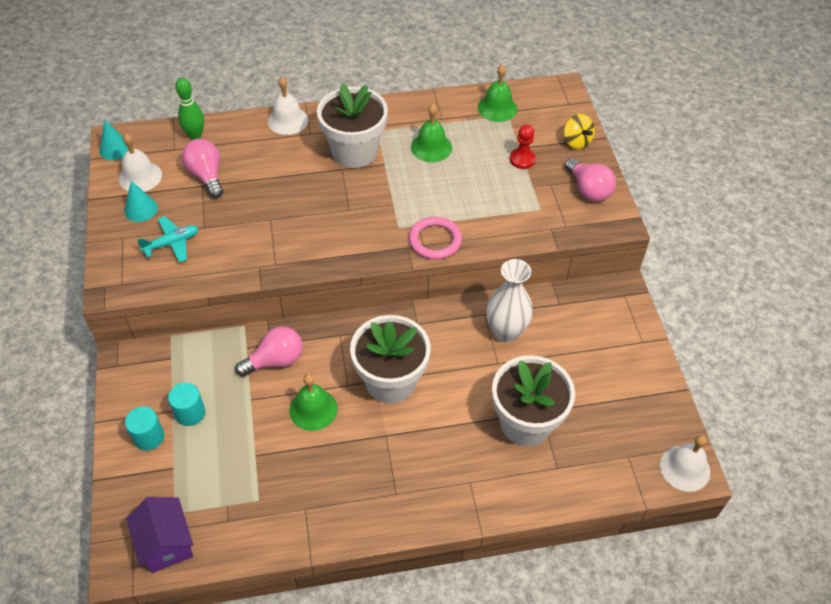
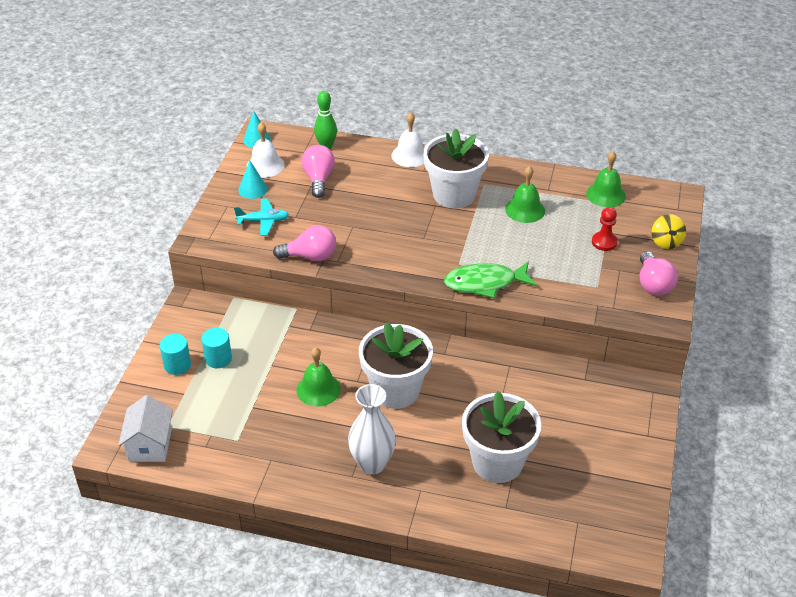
camera: 25 degrees right, 10 degrees down
purple house [126,497,193,573] -> white house [118,395,173,462]
pink light bulb [235,326,303,377] -> pink light bulb moved to [273,225,336,261]
pink ring [409,217,462,260] -> green fish [444,261,537,298]
white vase [486,259,533,342] -> white vase moved to [348,384,396,475]
white bell [660,435,710,492] -> none

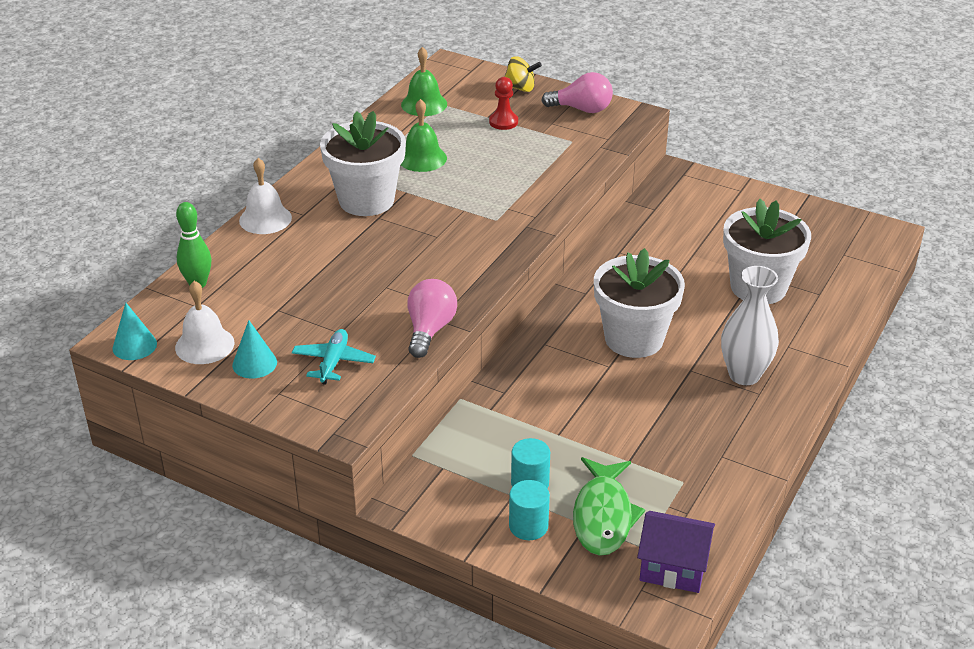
camera: 75 degrees left, 5 degrees down
white house [118,395,173,462] -> purple house [637,511,715,593]
green bell [296,347,341,407] -> none
pink light bulb [302,145,335,198] -> none
green fish [444,261,537,298] -> green fish moved to [573,457,645,556]

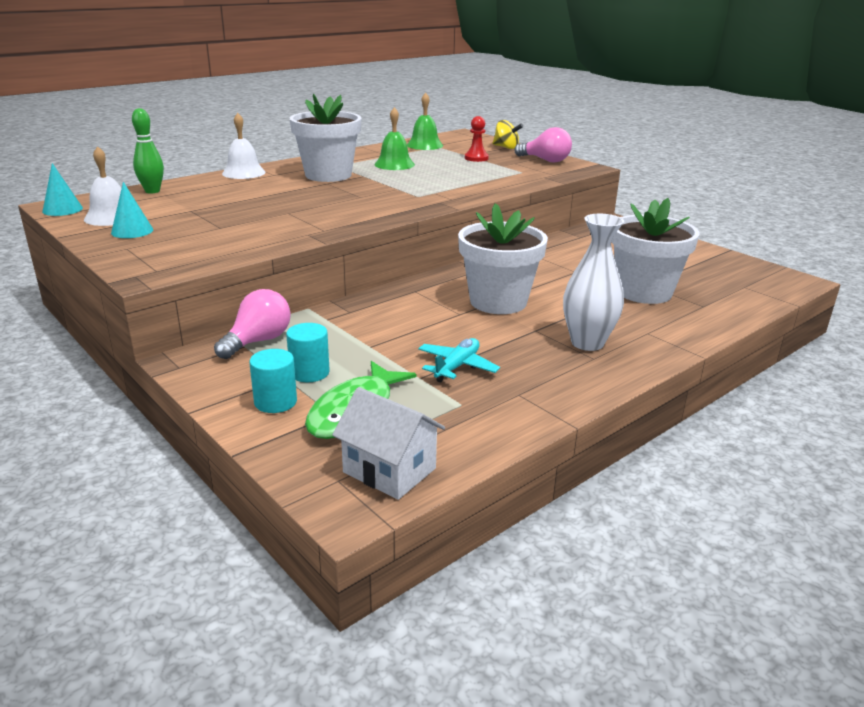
camera: 20 degrees right, 10 degrees down
turquoise plane [292,329,376,385] -> turquoise plane moved to [418,338,500,383]
pink light bulb [407,279,457,358] -> pink light bulb moved to [214,289,291,359]
purple house [637,511,715,593] -> white house [332,387,445,500]

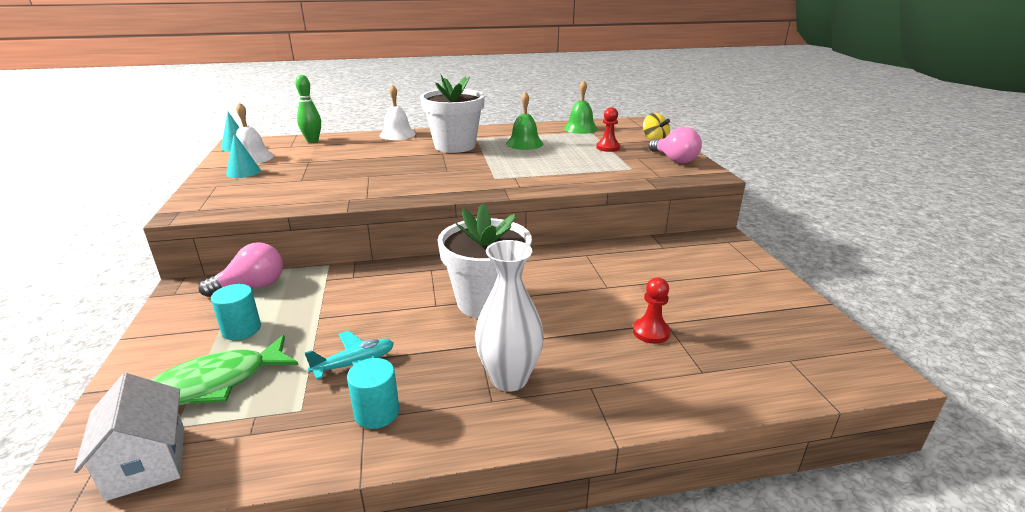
camera: 30 degrees right, 0 degrees up
turquoise cylinder [249,349,297,413] -> turquoise cylinder moved to [347,358,399,429]
white flower pot [611,198,700,304] -> red pawn [633,278,671,344]

